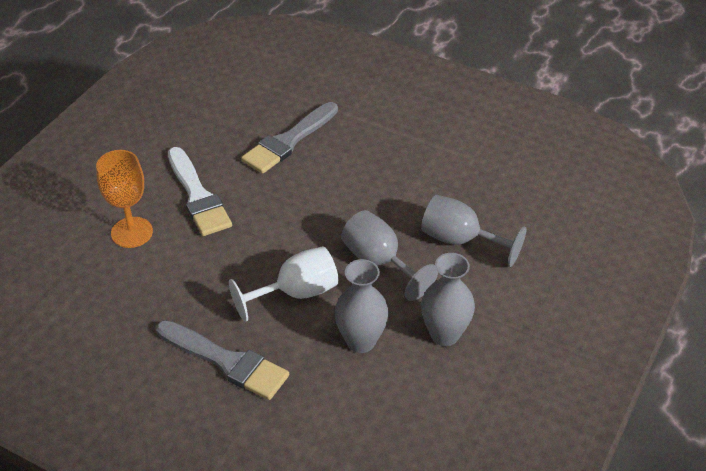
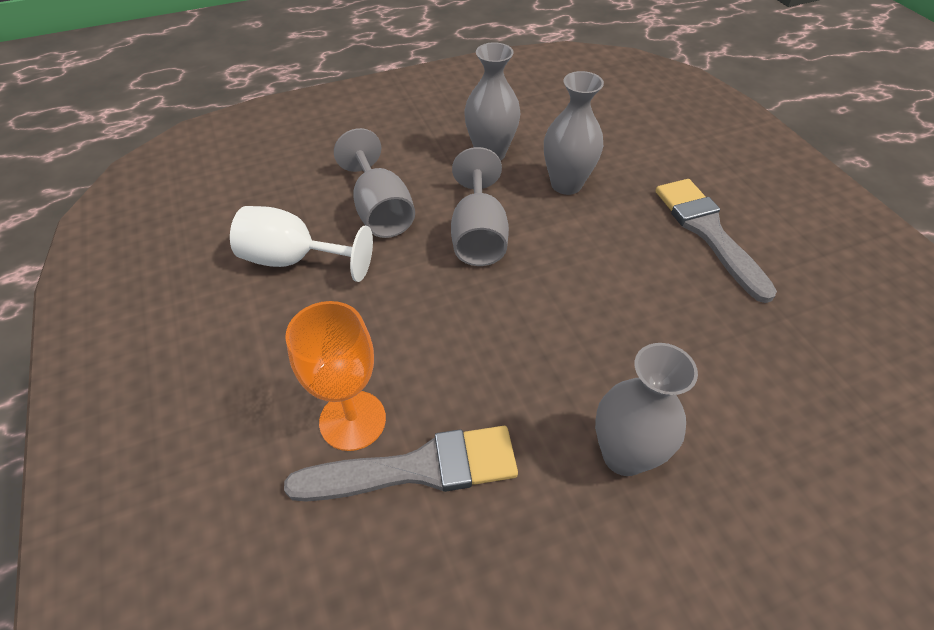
camera: 140 degrees left, 5 degrees up
orange goblet [96,150,153,248] -> orange goblet moved to [285,301,386,451]
white brush [168,147,232,236] -> grey vase [595,343,698,476]
white goblet [229,246,339,322] -> white goblet moved to [230,206,373,282]

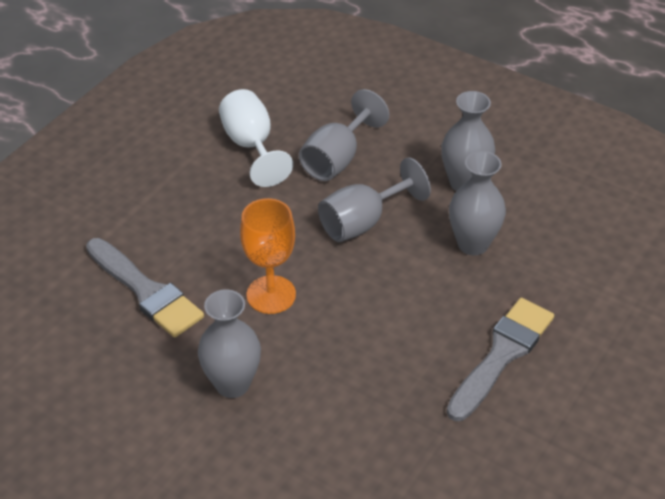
camera: 55 degrees right, 5 degrees down
orange goblet [285,301,386,451] -> orange goblet moved to [240,198,296,314]

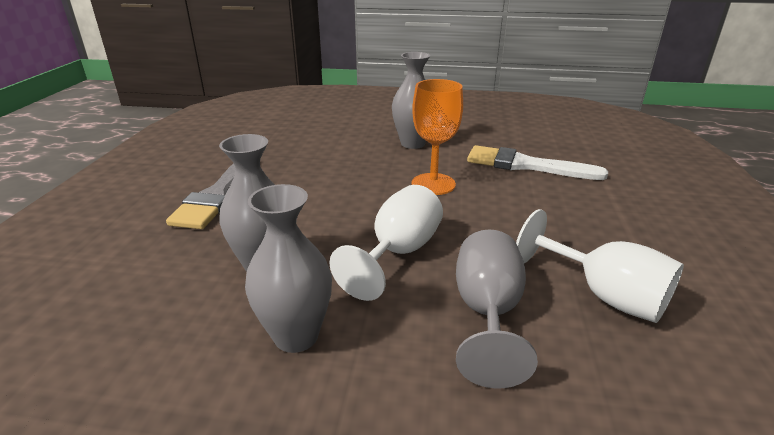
camera: 155 degrees right, 15 degrees down
grey brush [86,238,204,338] -> white brush [467,145,608,180]
grey goblet [318,157,431,242] -> white goblet [329,185,443,301]

